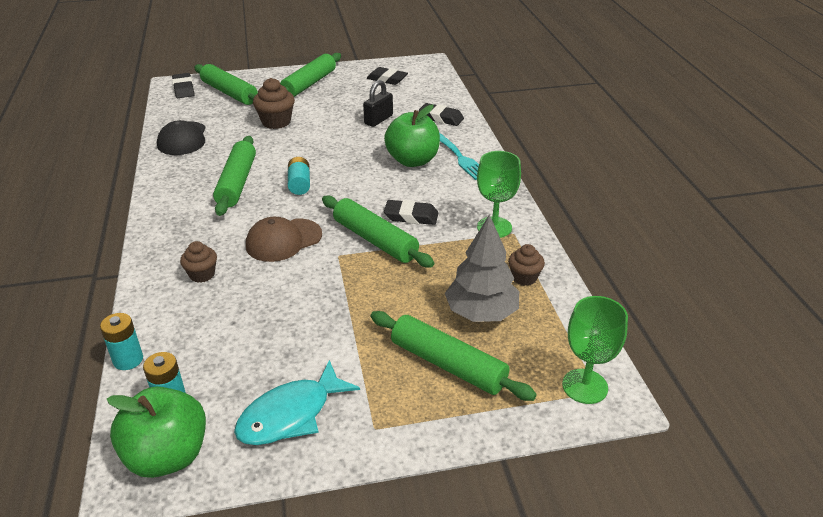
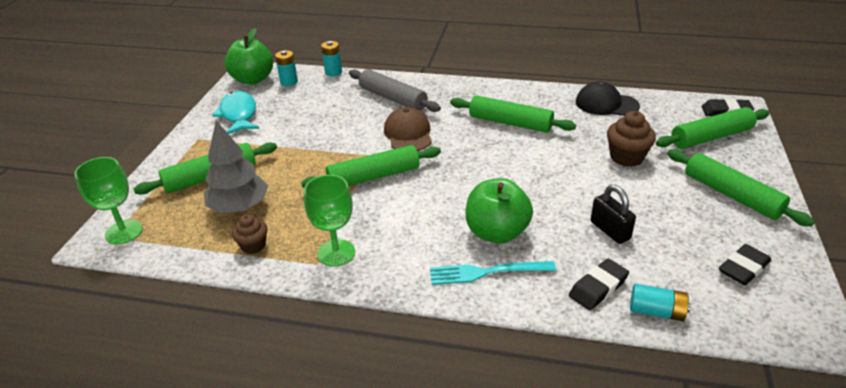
camera: 115 degrees right, 0 degrees up
brown cupcake [180,241,217,283] -> grey rolling pin [349,69,441,112]
turquoise battery [288,157,310,195] -> turquoise battery moved to [630,284,691,321]
black eraser [384,200,438,225] -> none

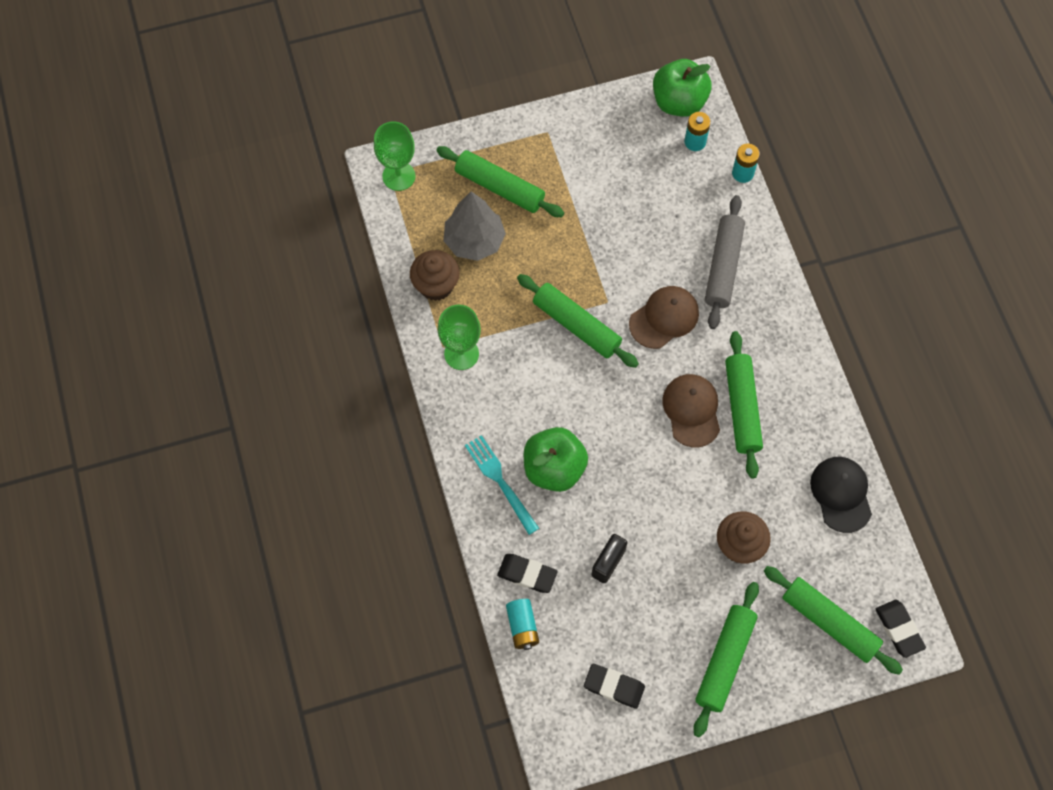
camera: 60 degrees right, 30 degrees up
turquoise fish [212,91,259,134] -> none
brown cupcake [232,214,267,254] -> brown cupcake [410,250,460,301], size x1.55
none -> brown cap [662,374,720,447]

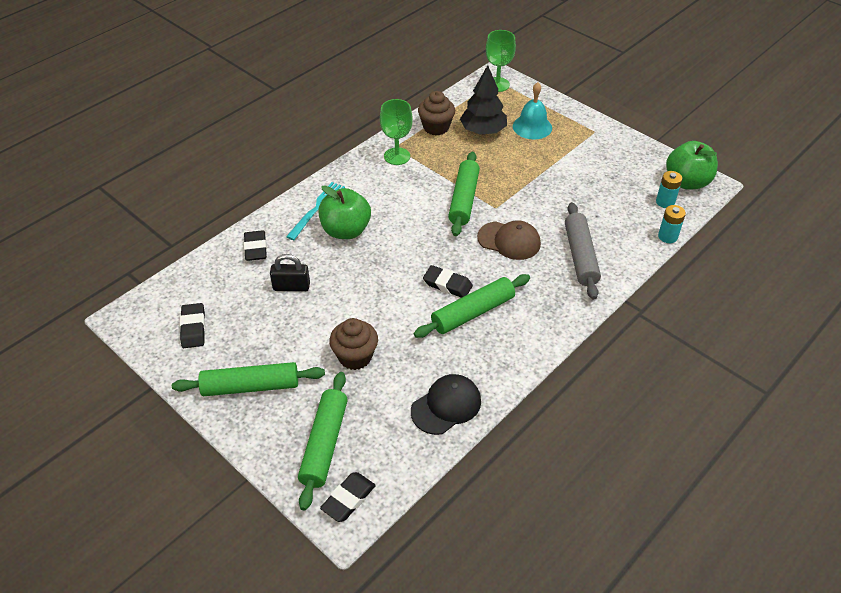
camera: 60 degrees right, 20 degrees down
green rolling pin [436,146,564,217] -> turquoise bell [513,82,552,139]
grey tree [444,191,506,261] -> black tree [460,65,507,135]
turquoise battery [506,599,539,650] -> none
brown cap [662,374,720,447] -> black eraser [423,265,473,298]
grey rolling pin [705,195,745,329] -> grey rolling pin turned 75 degrees counterclockwise [565,202,601,300]

